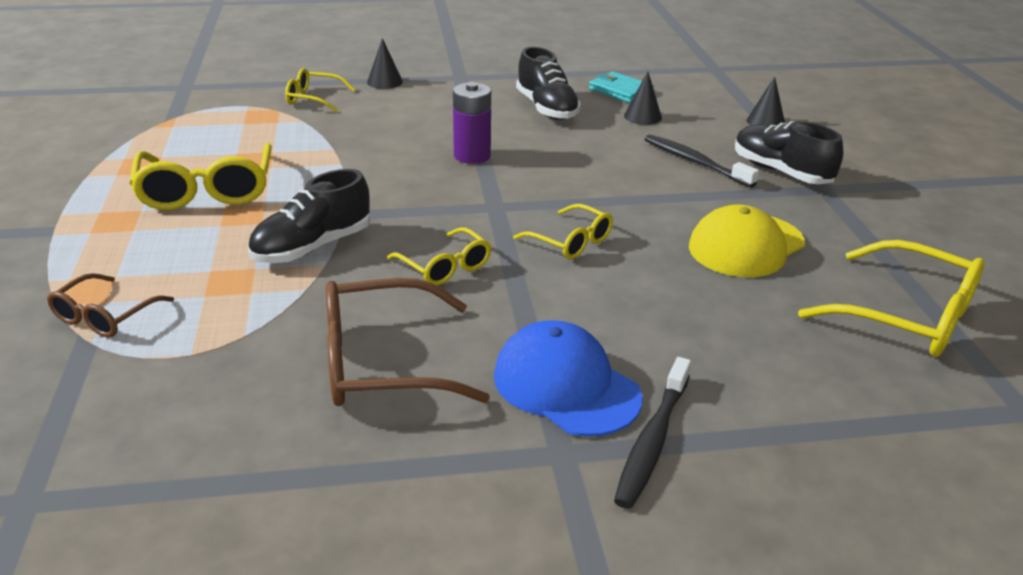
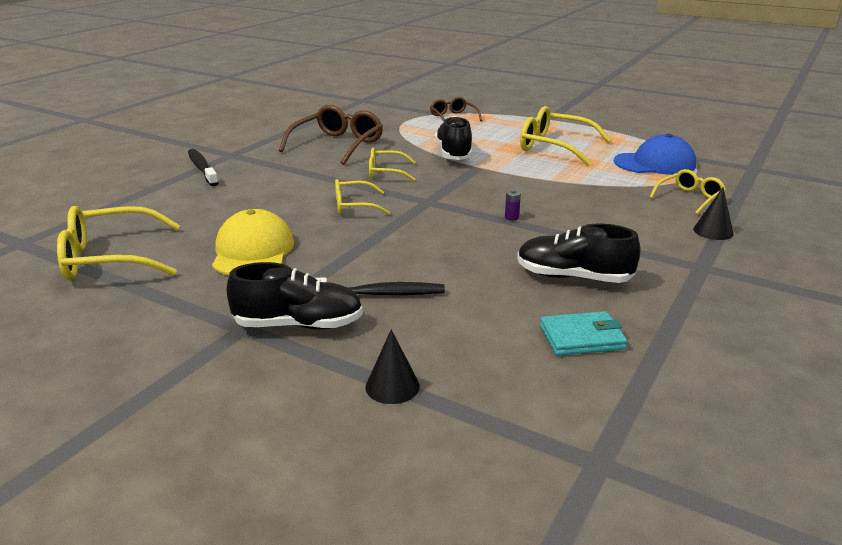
camera: 130 degrees right, 5 degrees down
purple battery [453,82,491,164] -> purple battery [505,190,521,220], size x0.44
blue cap [494,320,642,437] -> blue cap moved to [614,134,696,175]
black cone [624,71,662,125] -> none

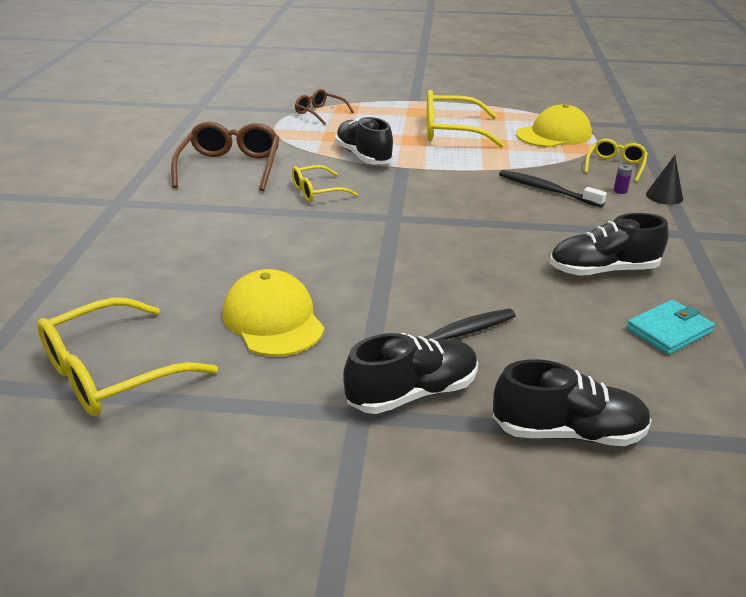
camera: 25 degrees left, 5 degrees up
black toothbrush [188,149,218,186] -> black toothbrush moved to [499,170,607,207]
yellow glasses [335,179,390,215] -> none
black cone [365,329,420,404] -> black shoe [493,359,651,446]
purple battery [505,190,521,220] -> purple battery moved to [613,164,633,194]
blue cap [614,134,696,175] -> yellow cap [516,104,592,147]

